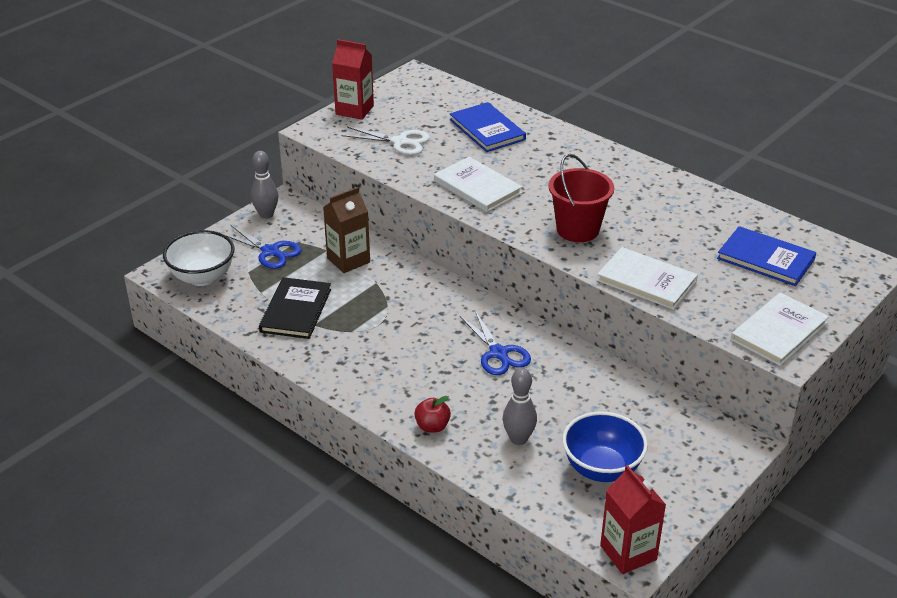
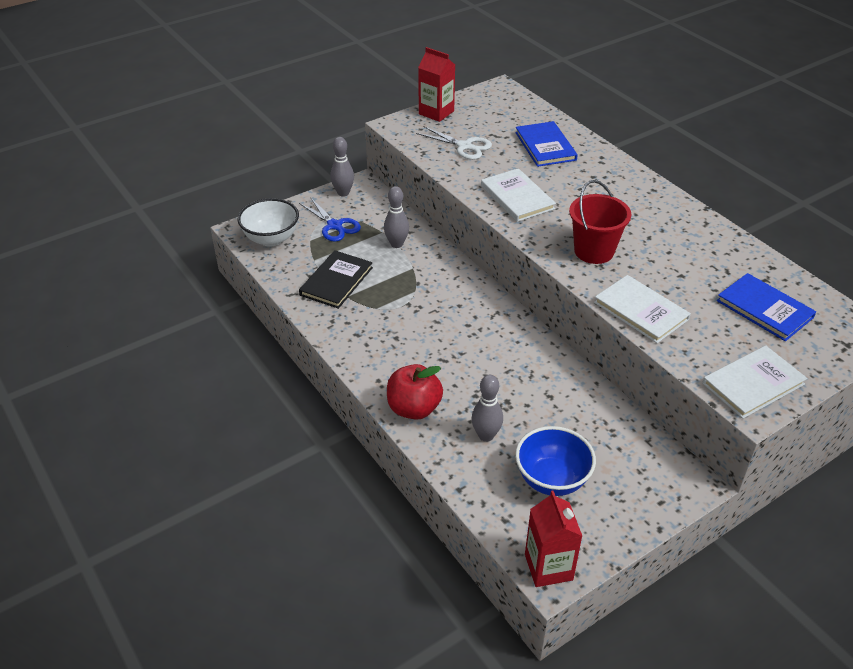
camera: 15 degrees right, 5 degrees up
brown carton [323,187,370,273] -> grey bowling pin [384,186,409,248]
red apple [414,396,451,433] -> red apple [387,364,443,420], size x1.73
blue scissors [460,311,531,375] -> none

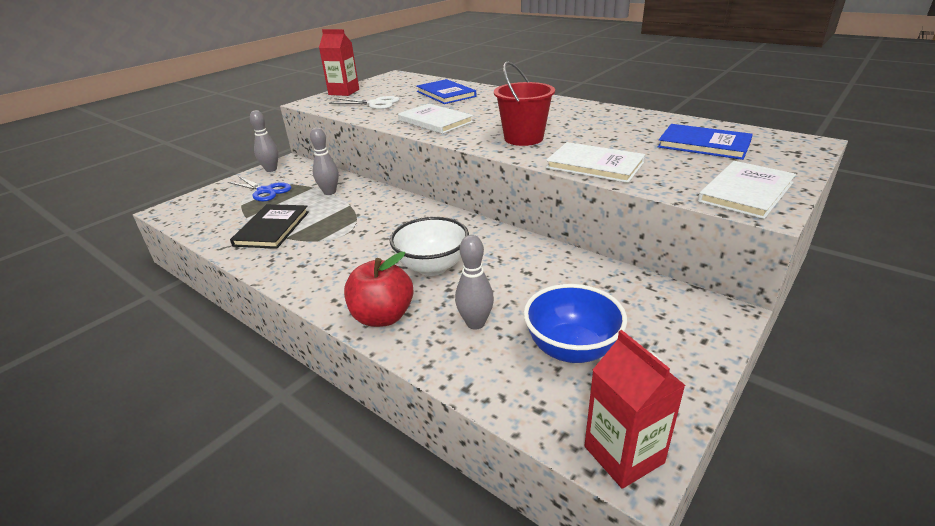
camera: 15 degrees left, 10 degrees down
white bowl [237,198,299,247] -> white bowl moved to [390,217,469,276]

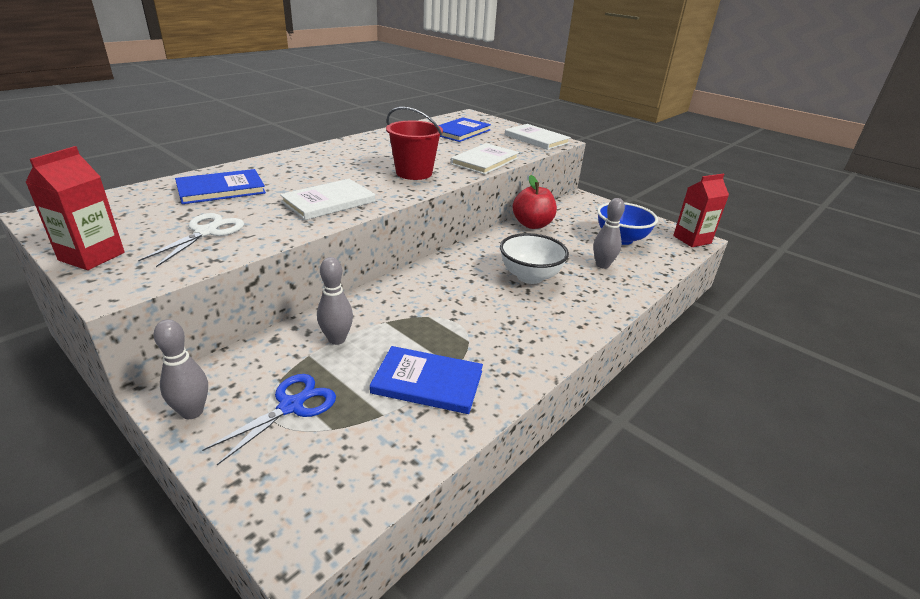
camera: 90 degrees left, 0 degrees up
black book [230,204,309,249] -> blue book [370,346,483,414]
red apple [344,251,413,327] -> red apple moved to [513,175,557,229]

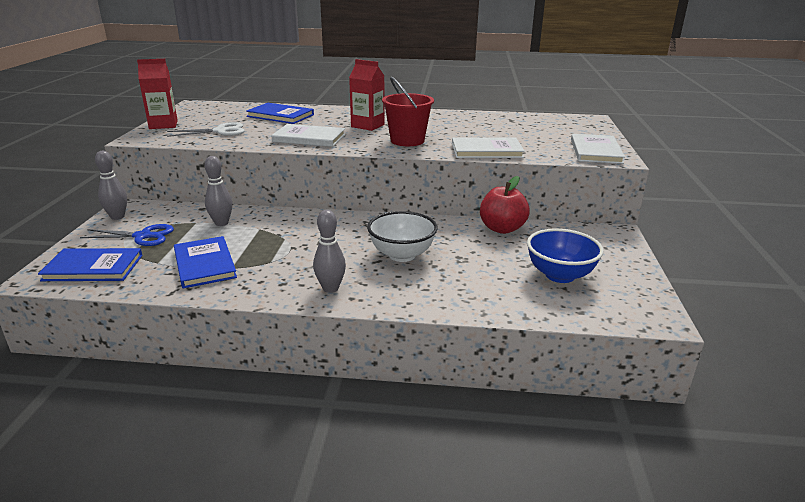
camera: 55 degrees right, 5 degrees down
blue book [439,117,491,142] -> blue book moved to [38,248,142,281]
grey bowling pin [593,198,625,269] -> grey bowling pin moved to [313,210,346,293]
red carton [673,174,729,247] -> red carton moved to [349,59,385,131]

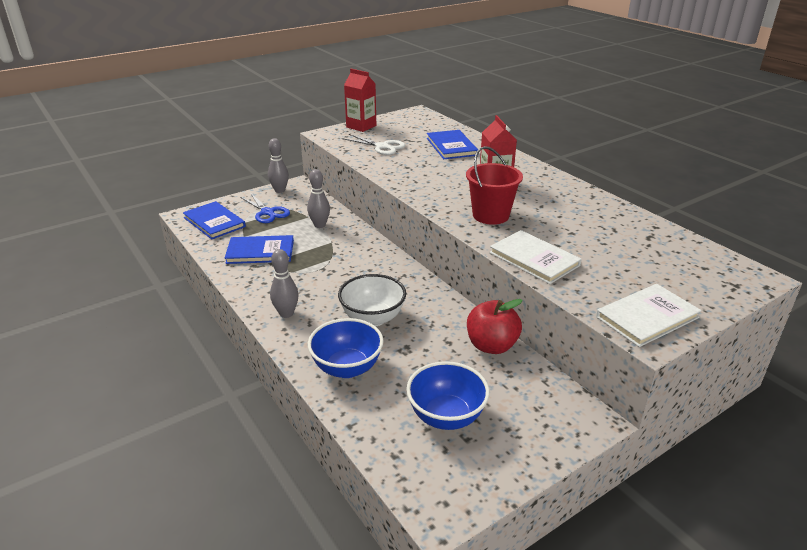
camera: 50 degrees right, 5 degrees up
blue book [174,236,237,288] -> blue book turned 60 degrees clockwise [225,235,294,264]
white book [271,124,345,147] -> none
none -> blue bowl [308,318,384,378]

